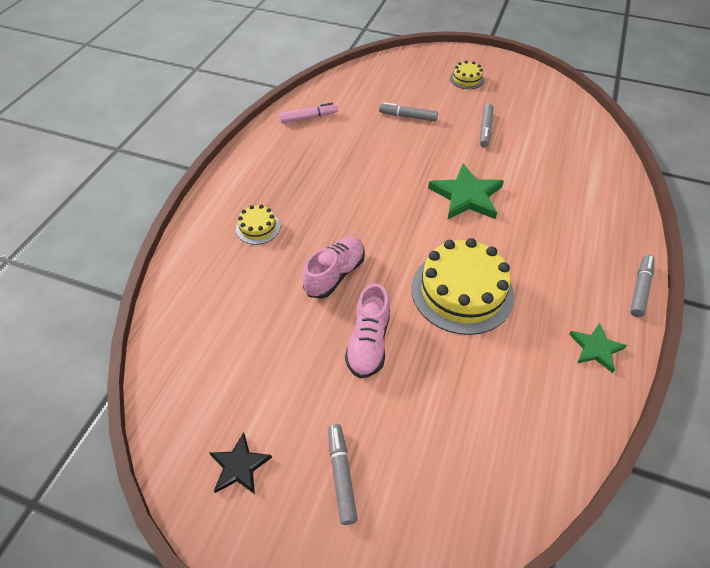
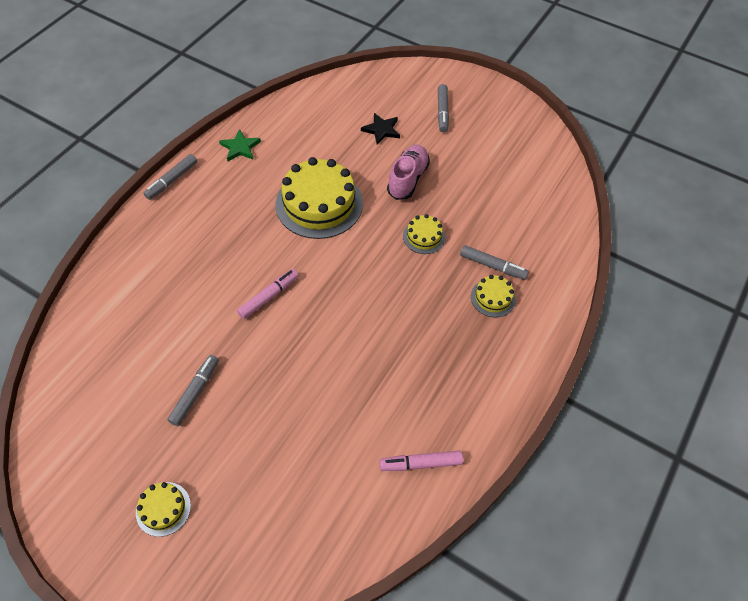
camera: 170 degrees left, 5 degrees up
black star [210,432,272,494] -> black star moved to [361,113,400,144]
pink shoe [302,237,365,299] -> yellow cake [403,214,446,254]
grey marker [379,102,438,121] -> grey marker moved to [460,245,529,280]
green star [428,164,504,220] -> pink marker [237,269,299,319]

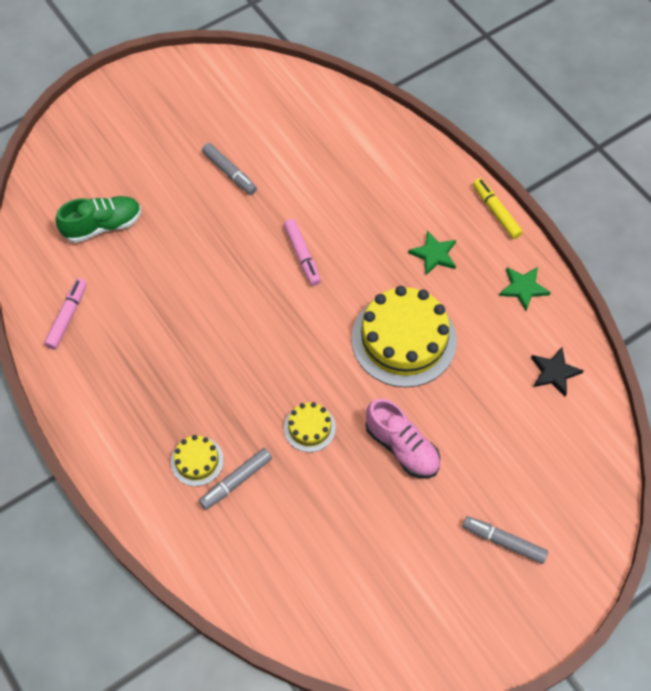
camera: 115 degrees right, 5 degrees up
yellow cake [136,482,191,537] -> none
grey marker [143,154,197,200] -> yellow marker [473,178,523,239]
black star [361,113,400,144] -> black star moved to [531,347,584,397]
none -> green shoe [56,196,141,243]
none -> green star [408,230,456,276]

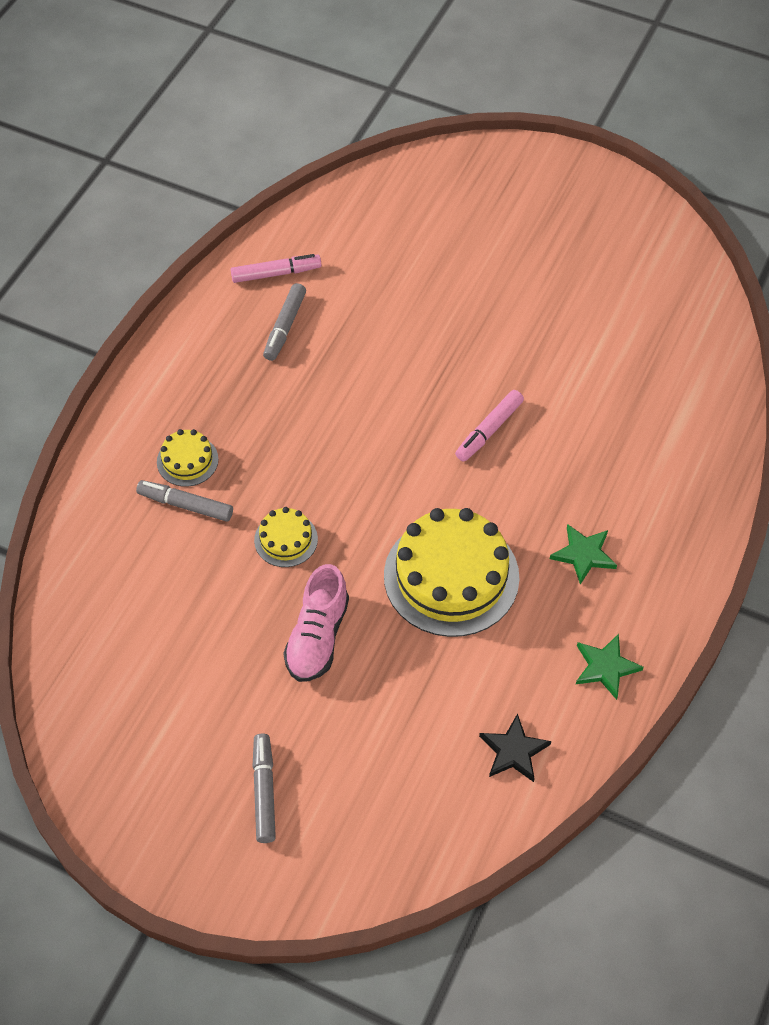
camera: 60 degrees right, 5 degrees down
green shoe [56,196,141,243] -> none
grey marker [202,143,257,195] -> grey marker moved to [263,283,306,361]
yellow marker [473,178,523,239] -> none

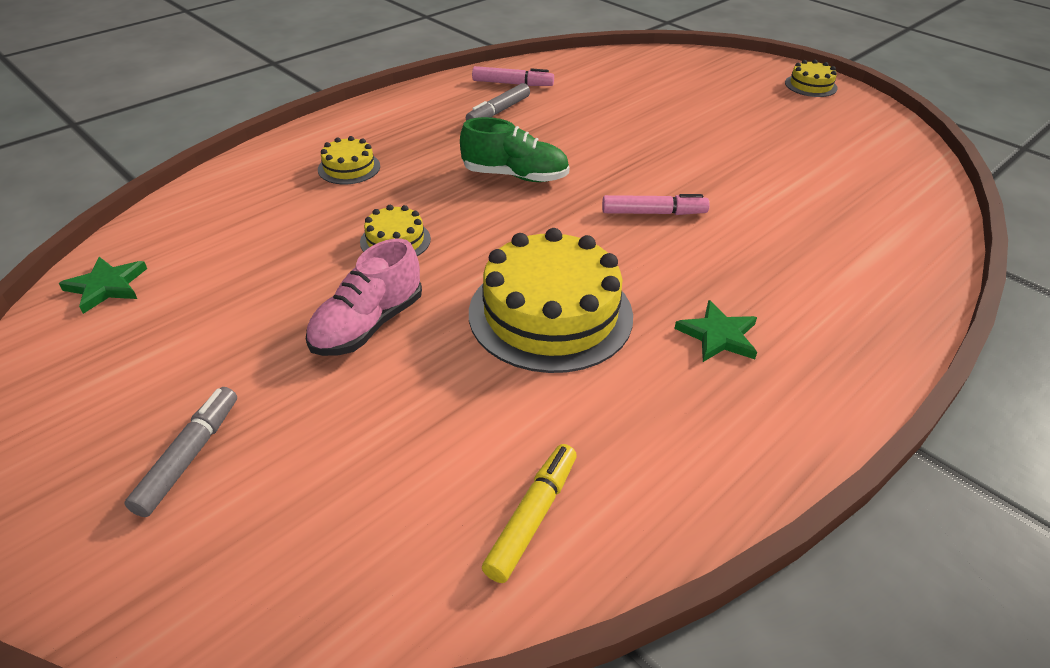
camera: 20 degrees right, 15 degrees down
grey marker [136,480,233,522] -> none
pink marker [455,390,524,462] -> pink marker turned 150 degrees counterclockwise [602,194,710,215]
black star [479,713,551,782] -> yellow marker [482,444,577,583]
green star [576,634,644,700] -> green star moved to [59,257,147,314]
none -> green shoe [460,117,570,182]
none -> yellow cake [785,60,838,97]

